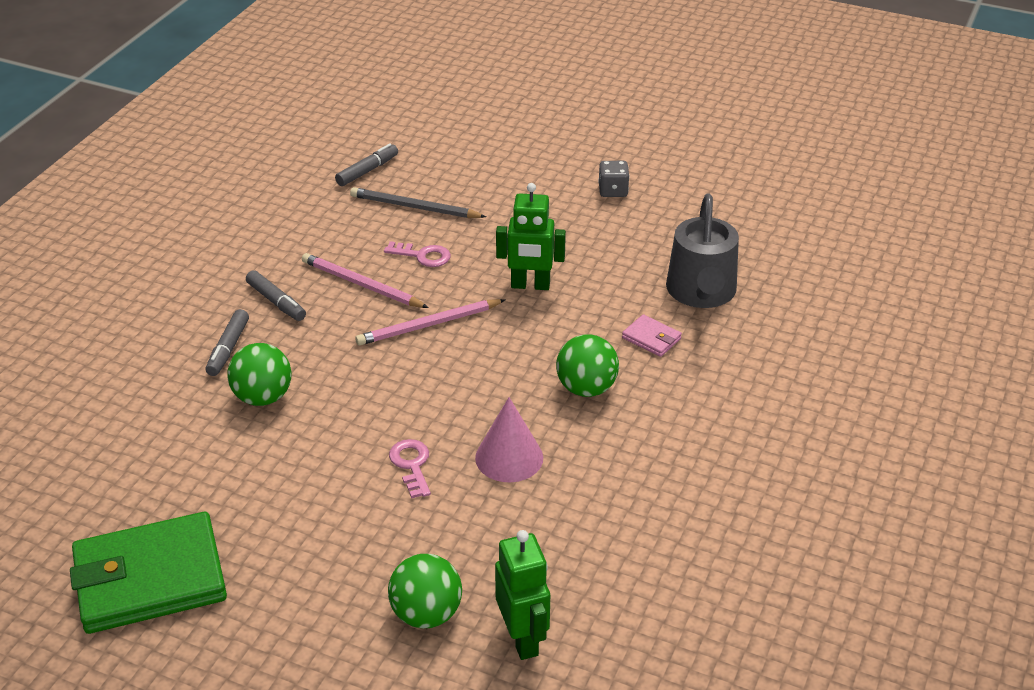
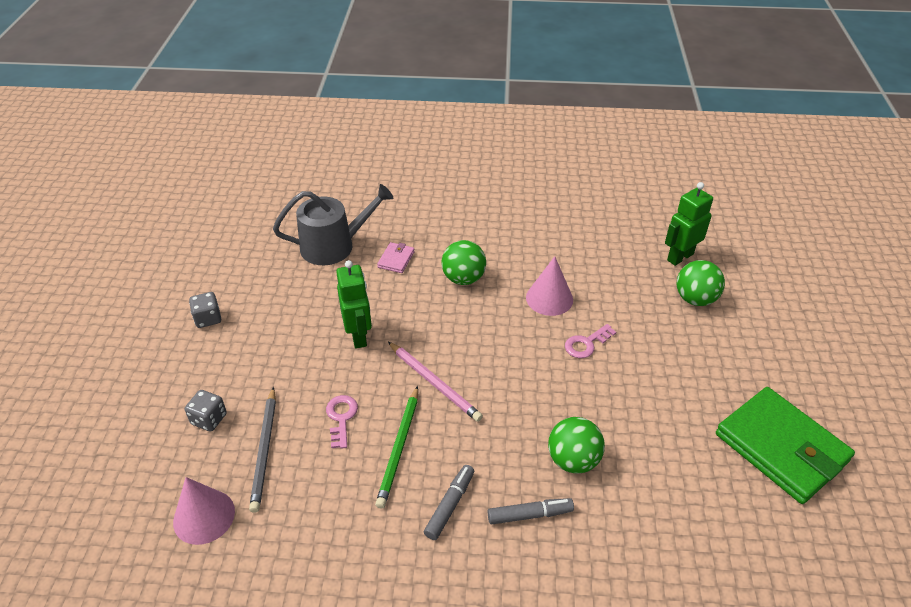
camera: 110 degrees left, 5 degrees up
pink pencil [302,253,428,308] -> green pencil [375,386,418,509]
grey marker [335,143,398,186] -> pink cone [173,477,235,545]
none -> grey dice [185,390,227,432]

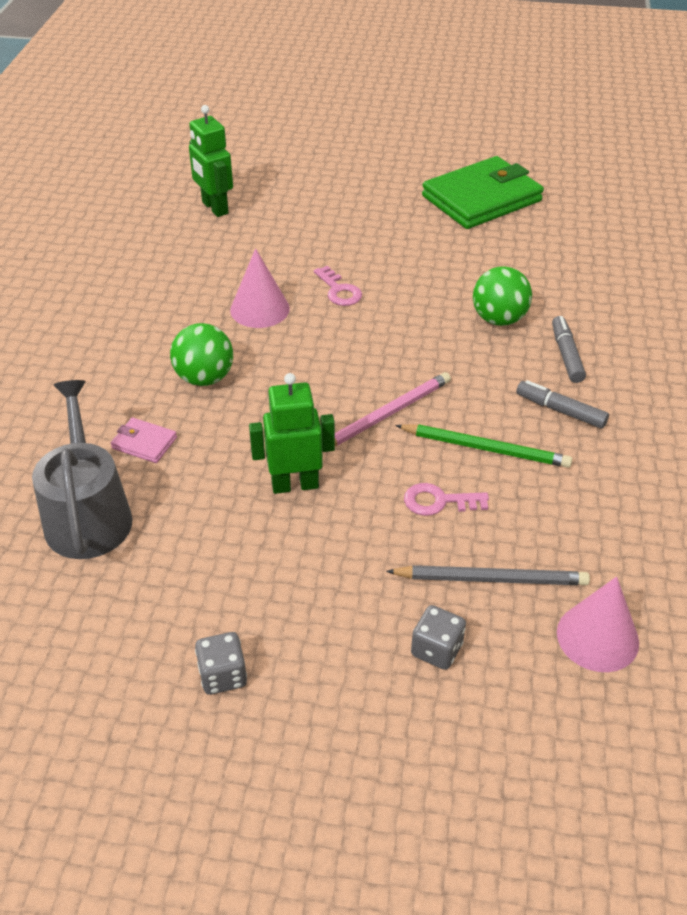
camera: 85 degrees left, 0 degrees up
green ball [677,260,725,306] -> none

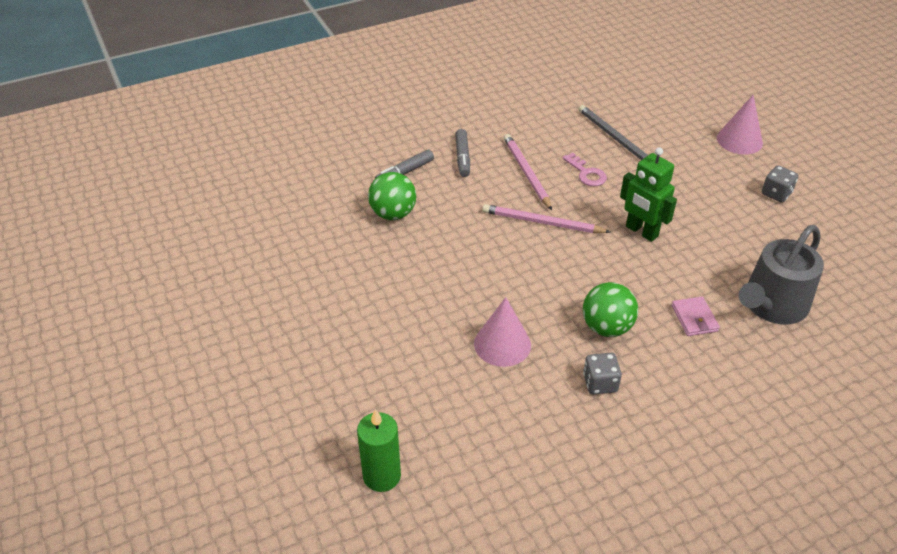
camera: 125 degrees left, 0 degrees up
green robot [189,105,233,217] -> green candle [357,409,401,492]
pink key [314,266,362,306] -> none
green pencil [395,424,572,468] -> pink pencil [504,134,552,210]
grey dice [411,605,466,670] -> grey dice moved to [583,353,622,395]
green wallet [422,156,544,229] -> none
pink cone [557,576,639,672] -> pink cone moved to [717,95,763,155]

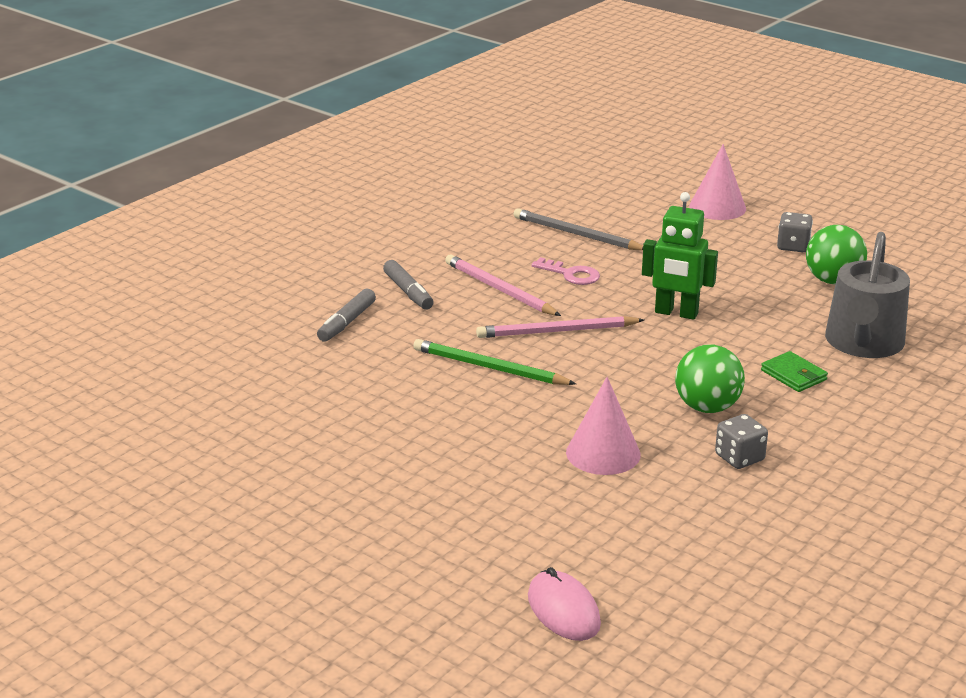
camera: 25 degrees left, 15 degrees down
green candle [357,409,401,492] -> pink mouse [528,567,601,641]
green ball [368,172,416,220] -> green ball moved to [806,225,867,284]
pink wallet [672,296,720,336] -> green wallet [761,351,828,392]
none -> green pencil [413,339,576,385]

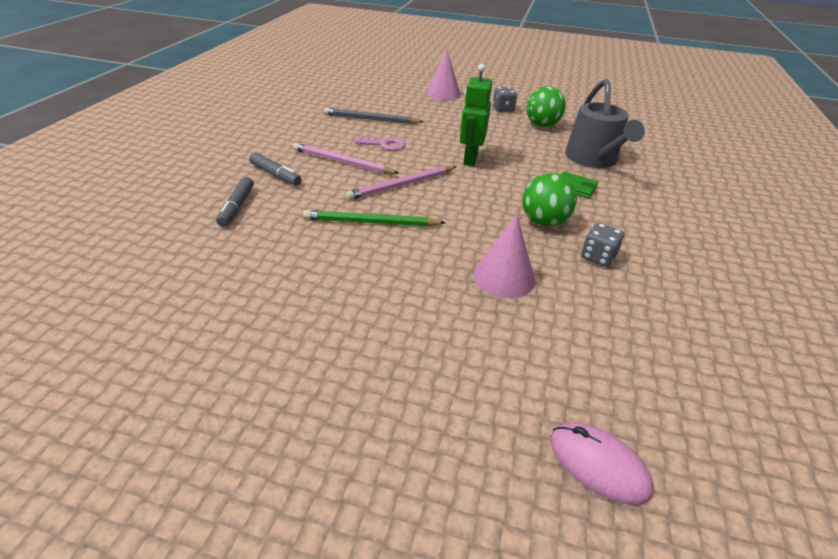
camera: 25 degrees left, 10 degrees up
green robot [642,192,718,320] -> green robot turned 105 degrees clockwise [460,64,492,166]

